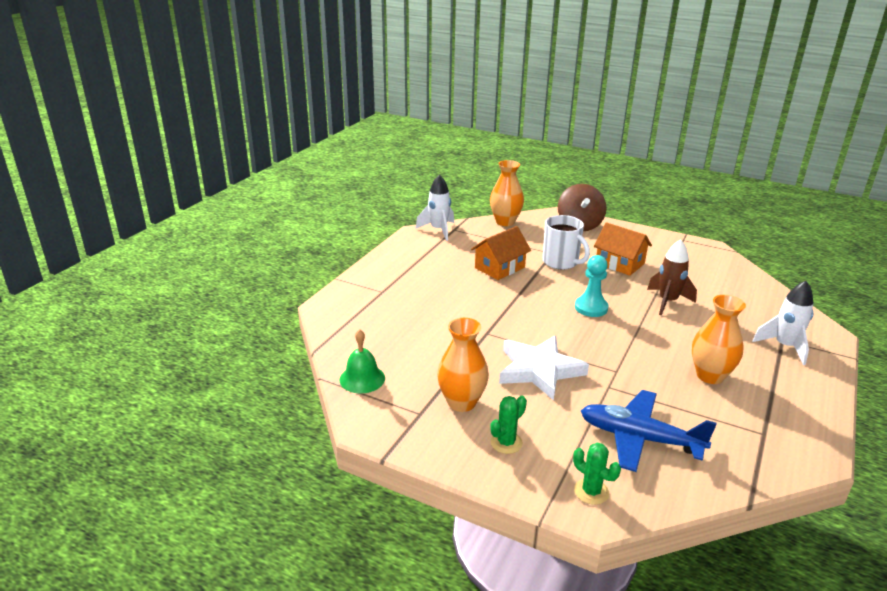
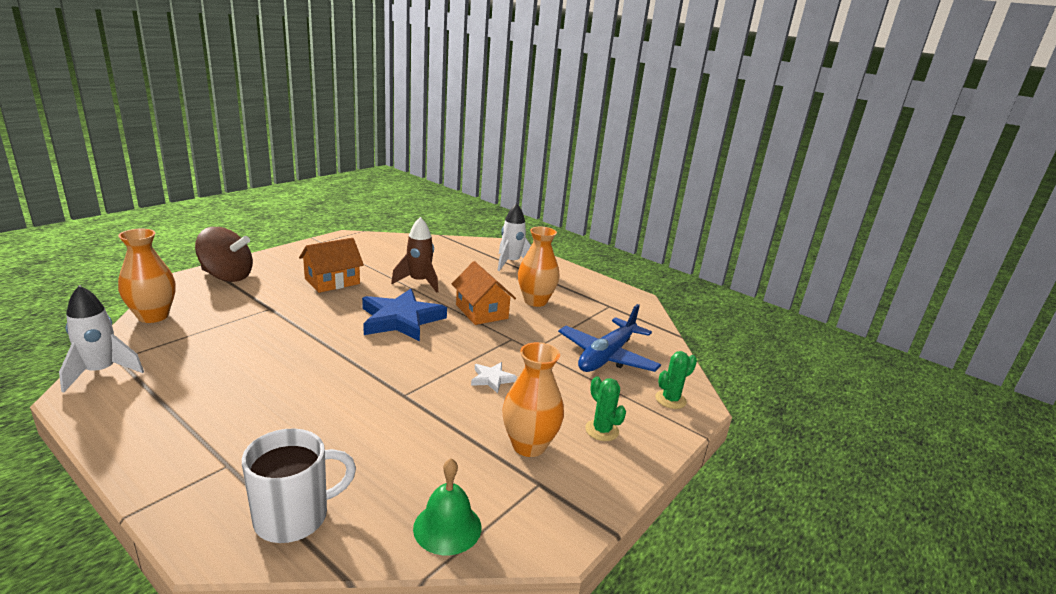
camera: 80 degrees left, 5 degrees down
orange house [471,226,531,280] -> orange house moved to [452,261,516,325]
white star [499,336,589,401] -> white star [471,362,517,393], size x0.46
white mug [543,215,590,270] -> white mug moved to [242,429,356,543]
turquoise pawn [575,255,608,317] -> blue star [362,289,447,342]

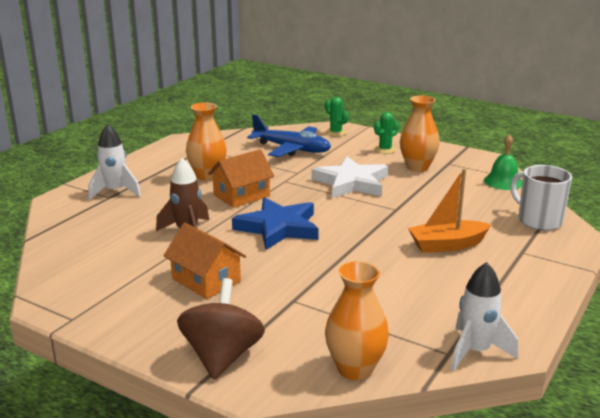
camera: 95 degrees left, 0 degrees up
white star [471,362,517,393] -> white star [312,156,388,198], size x2.16
none -> orange boat [408,168,491,253]

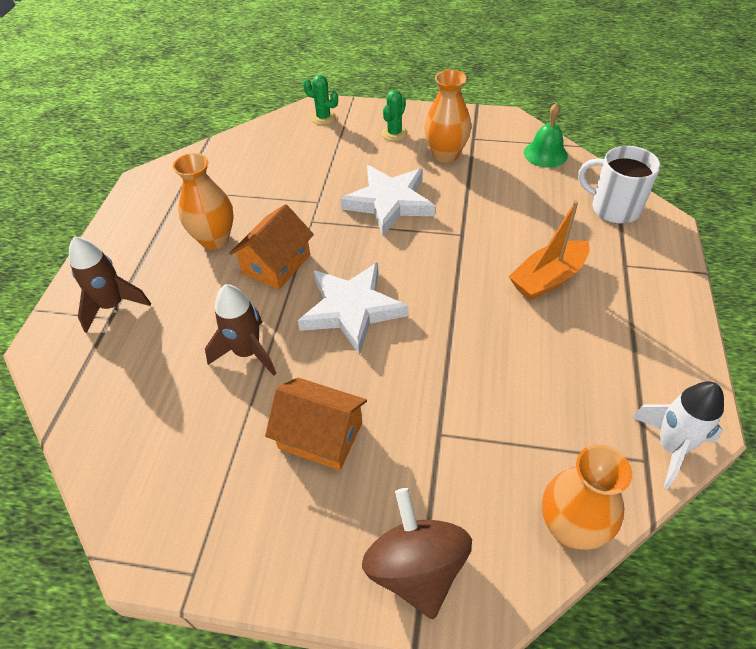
camera: 20 degrees left, 25 degrees up
white rocket [88,124,141,200] -> brown rocket [69,236,151,333]
blue star [232,197,319,250] -> white star [298,262,408,355]
blue plane [247,114,331,157] -> none

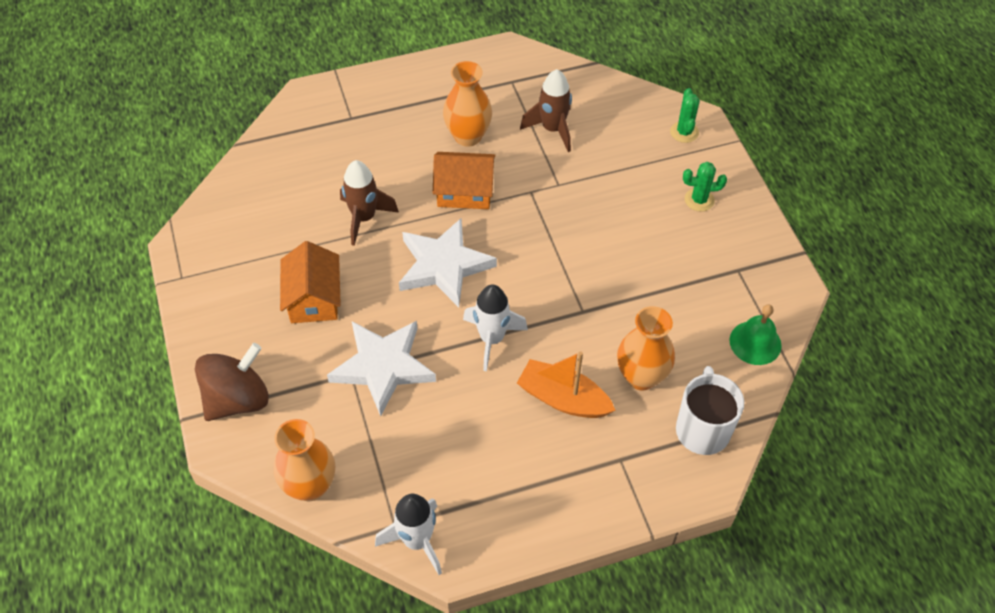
camera: 60 degrees right, 5 degrees up
brown rocket [69,236,151,333] -> brown rocket moved to [520,69,572,152]
white star [340,165,435,236] -> white star moved to [327,321,436,416]
orange vase [424,70,471,163] -> orange vase moved to [617,306,675,390]
none -> white rocket [463,285,528,371]

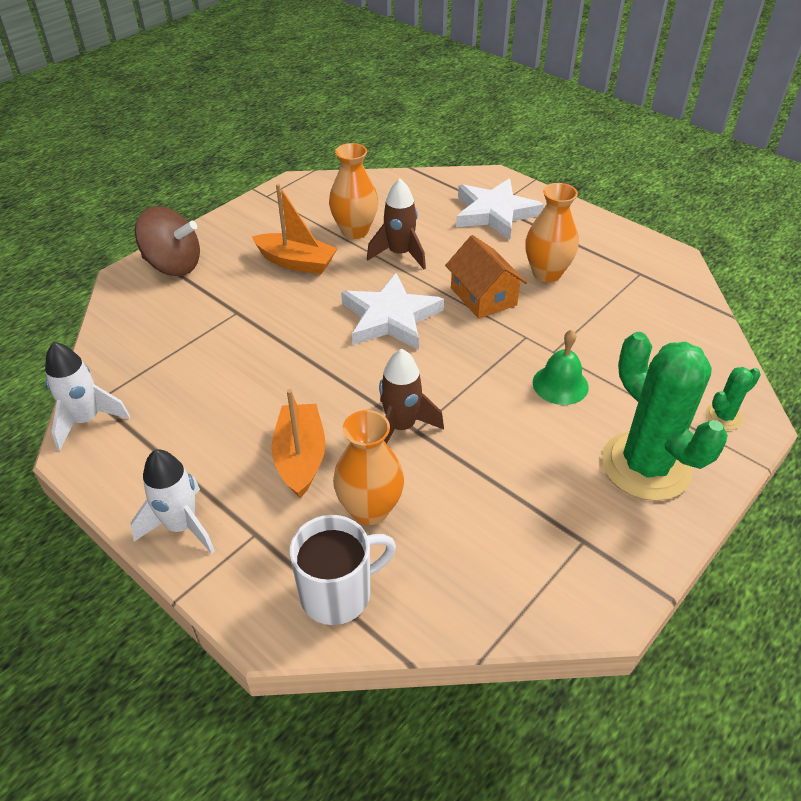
camera: 60 degrees right, 10 degrees down
orange vase [274,419,335,501] -> orange vase moved to [329,143,378,239]
orange house [280,241,341,323] -> orange boat [252,184,338,274]
white star [327,321,436,416] -> white star moved to [456,179,544,240]
white rocket [463,285,528,371] -> white rocket moved to [131,449,215,554]
brown rocket [520,69,572,152] -> brown rocket moved to [379,349,444,444]
green cactus [683,162,727,212] -> green cactus [602,332,728,501], size x2.30
green bell [729,304,782,365] -> green bell moved to [533,330,589,405]

